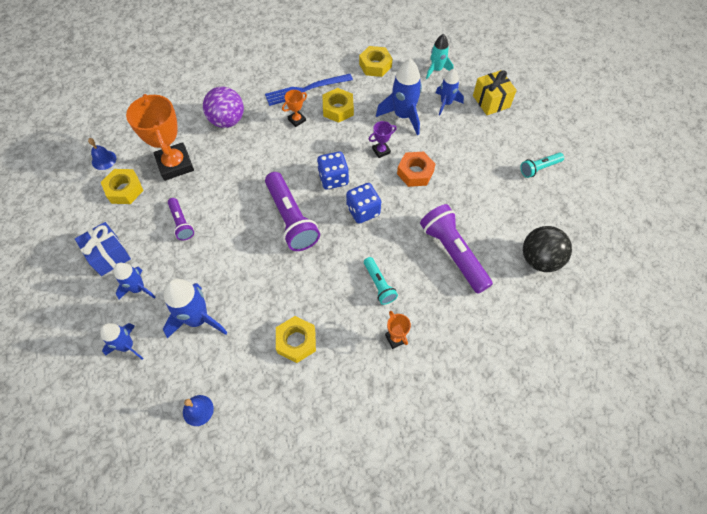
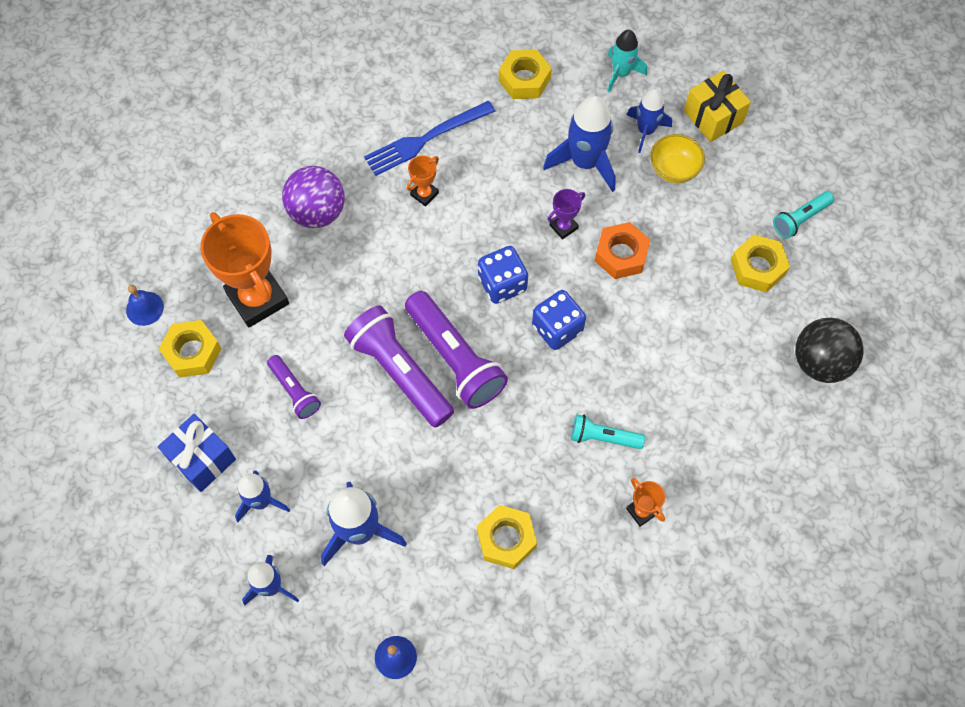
camera: 10 degrees left, 5 degrees up
yellow nut [323,88,354,123] -> yellow nut moved to [731,234,790,293]
turquoise flashlight [364,257,398,305] -> turquoise flashlight turned 135 degrees clockwise [571,414,645,449]
purple flashlight [420,204,493,294] -> purple flashlight moved to [344,305,454,428]
none -> yellow bowl [650,134,705,183]

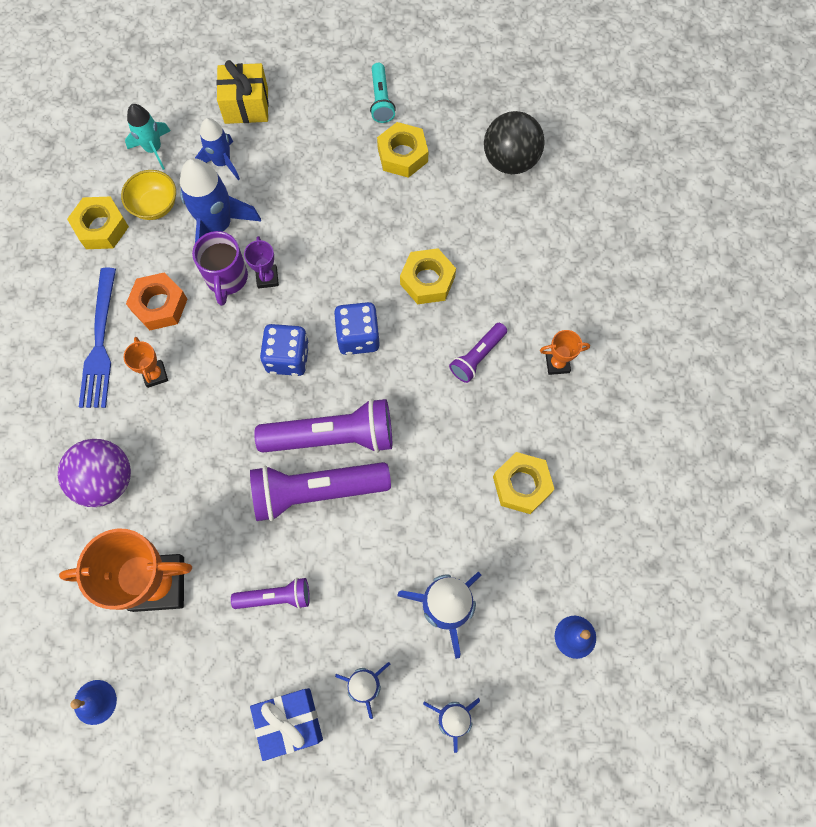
camera: 60 degrees left, 5 degrees up
yellow nut [159,320,222,378] -> yellow nut moved to [400,248,456,304]
turquoise flashlight [571,414,645,449] -> purple flashlight [449,323,507,383]
orange nut [595,222,650,279] -> orange nut moved to [126,272,188,330]
yellow bowl [650,134,705,183] -> yellow bowl moved to [121,170,176,220]
none -> purple mug [192,231,248,306]

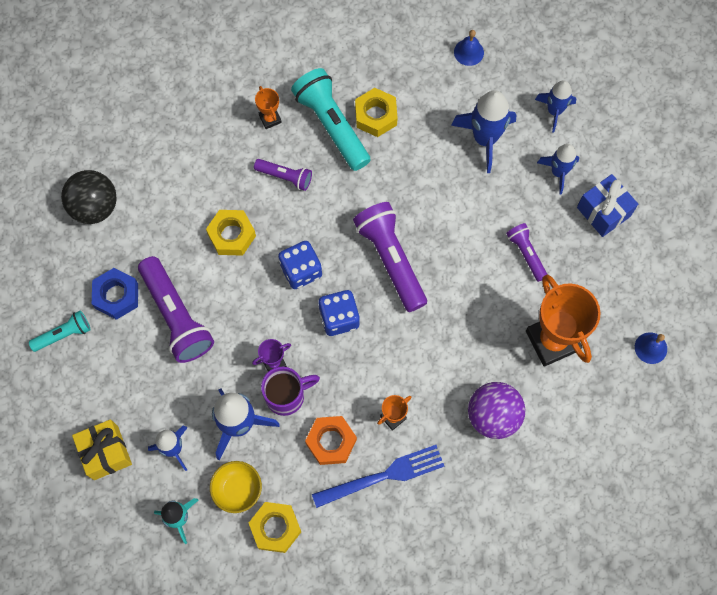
camera: 110 degrees left, 0 degrees up
purple flashlight [250,462,391,521] -> purple flashlight moved to [138,256,214,363]
yellow nut [377,122,429,178] -> blue nut [92,268,138,320]
none -> turquoise flashlight [291,68,370,171]

